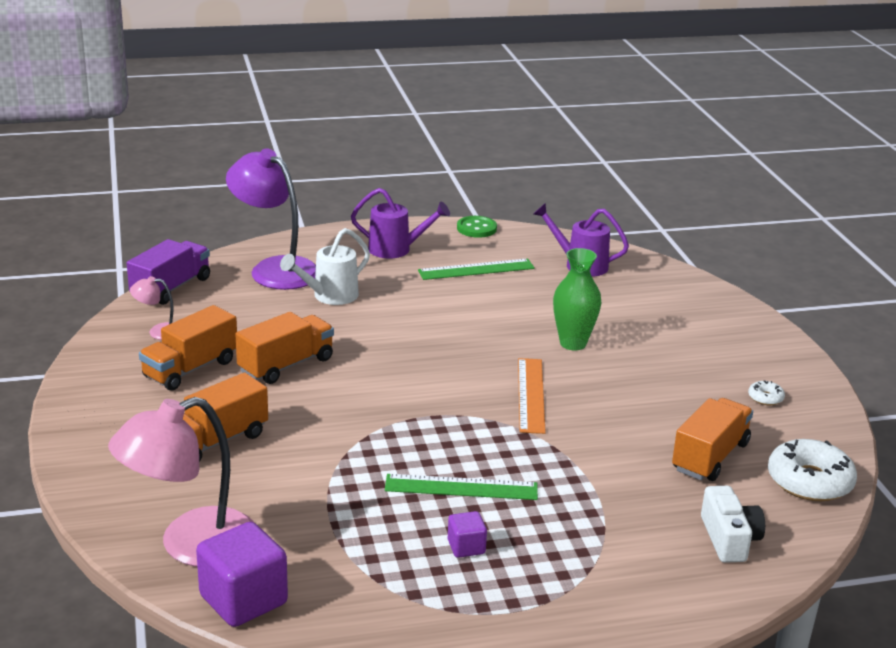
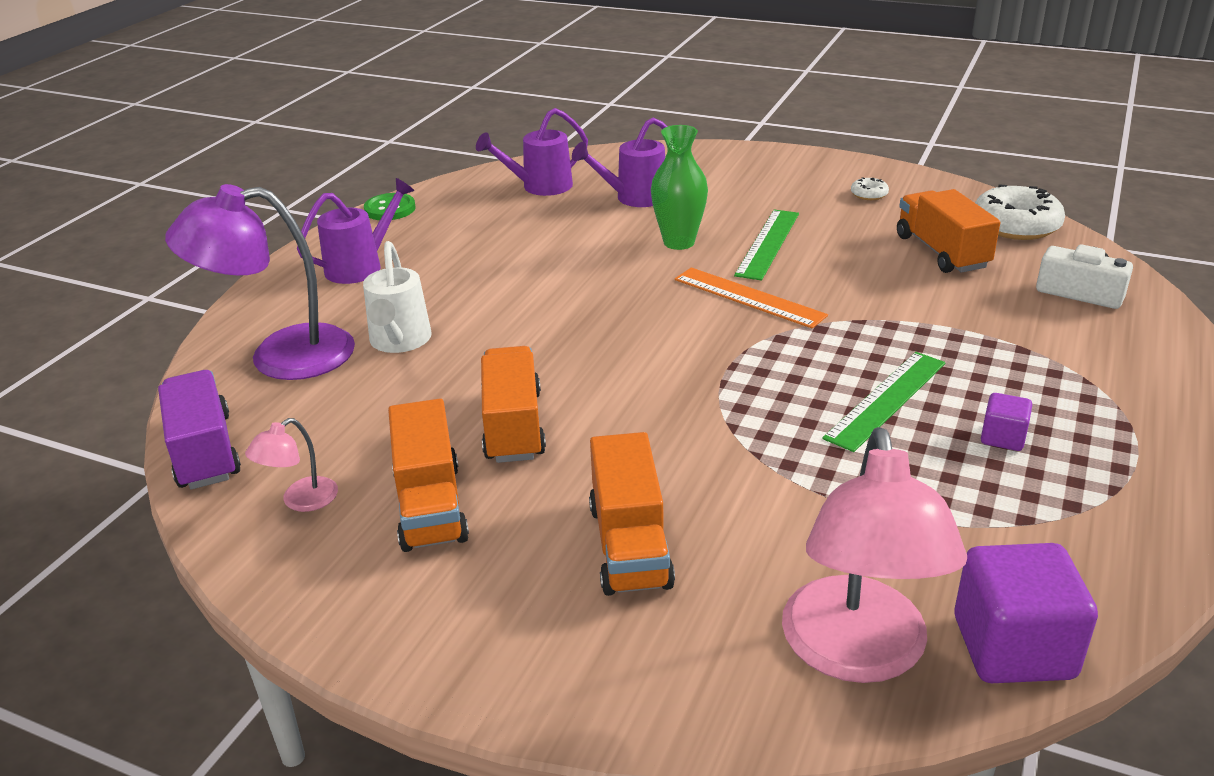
camera: 50 degrees left, 5 degrees up
green ruler [418,259,535,280] -> green ruler moved to [734,209,799,281]
none -> purple watering can [572,117,668,207]

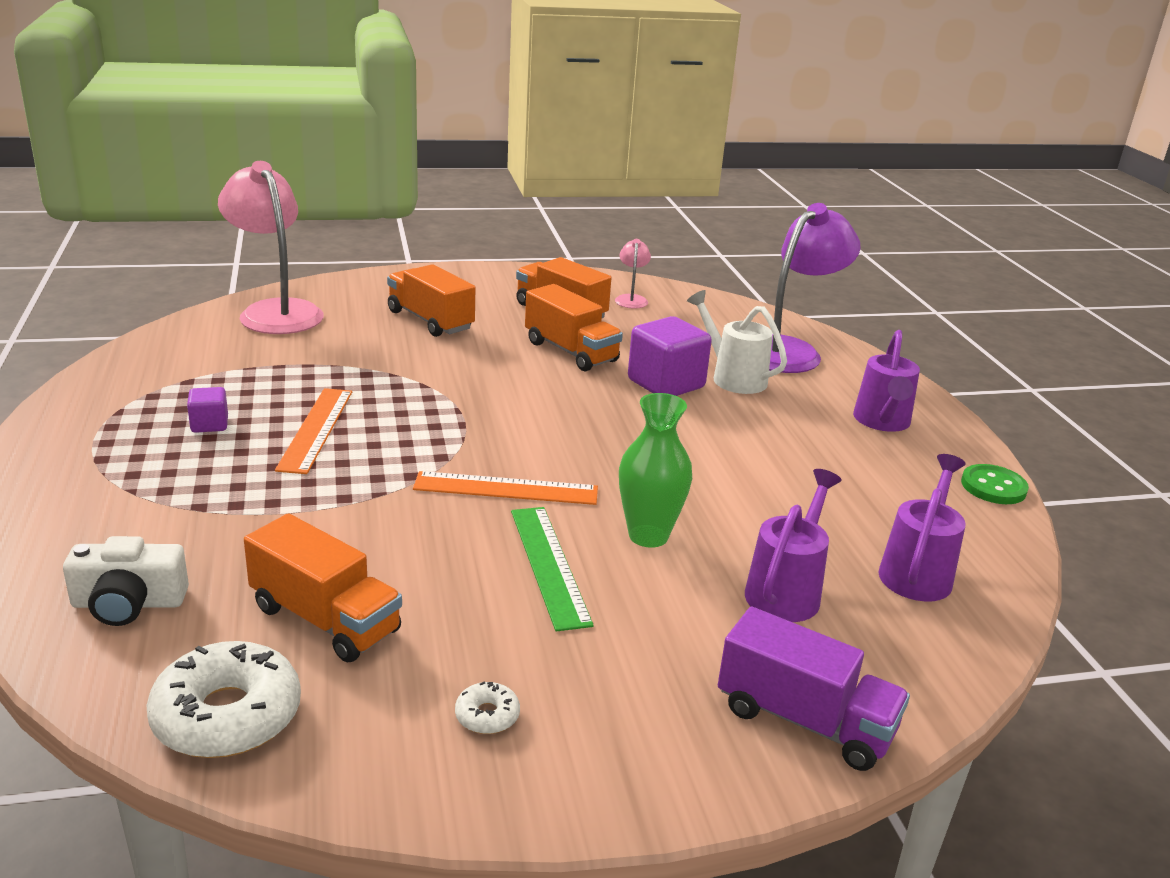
camera: 140 degrees right, 5 degrees down
purple truck [158,370,241,489] -> purple truck moved to [718,606,910,771]
green ruler [822,352,946,452] -> orange ruler [275,388,352,474]
purple cube [954,543,1098,683] -> purple cube moved to [628,316,712,396]

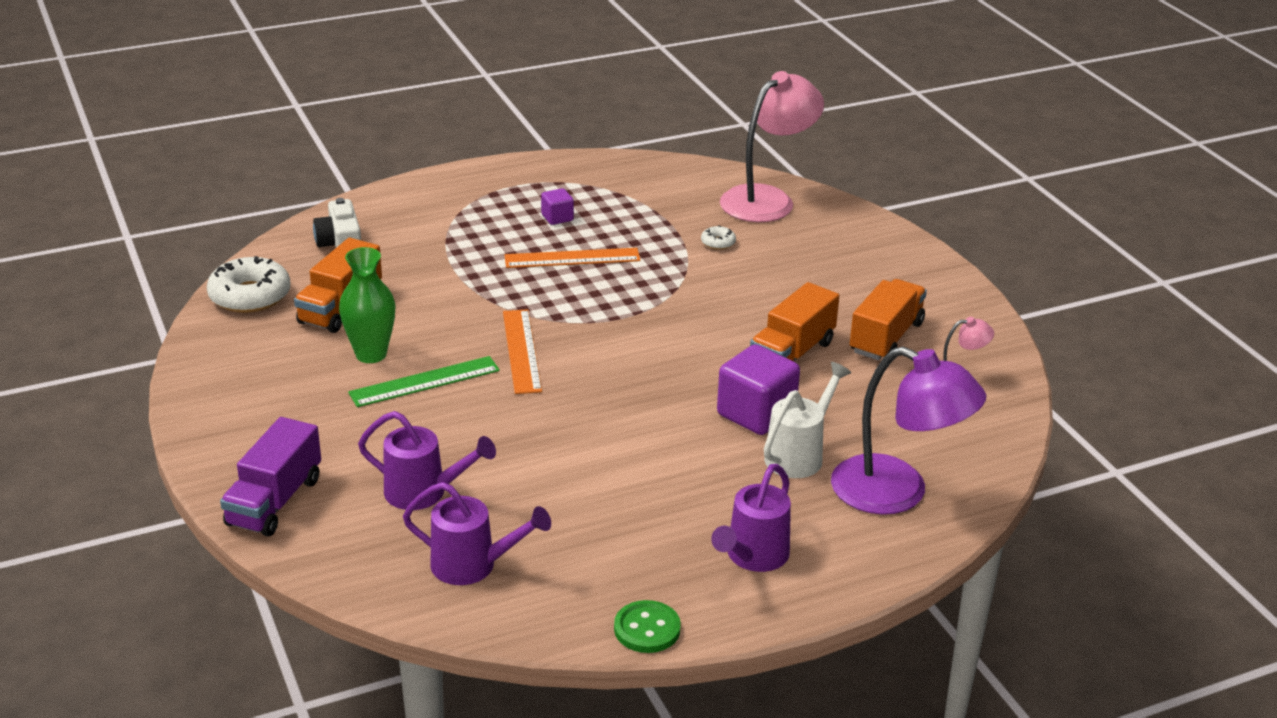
camera: 80 degrees right, 5 degrees up
orange truck [387,264,475,337] -> none
white donut [455,681,520,734] -> white donut moved to [701,225,736,250]
green vase [619,393,692,548] -> green vase moved to [339,247,395,363]
purple watering can [853,330,920,432] -> purple watering can turned 60 degrees counterclockwise [711,464,791,572]

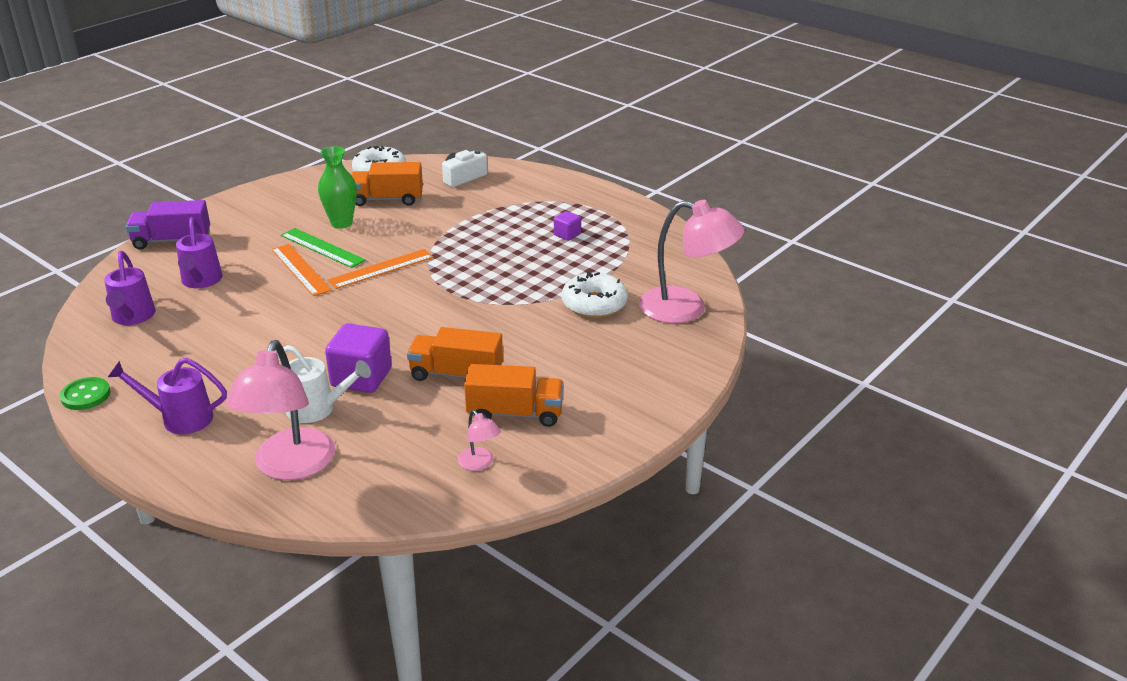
camera: 65 degrees right, 0 degrees up
orange ruler [504,248,641,268] -> orange ruler moved to [272,244,332,296]
white donut [701,225,736,250] -> white donut [562,272,628,318], size x2.19
purple lamp [831,347,986,515] -> pink lamp [226,340,336,480]

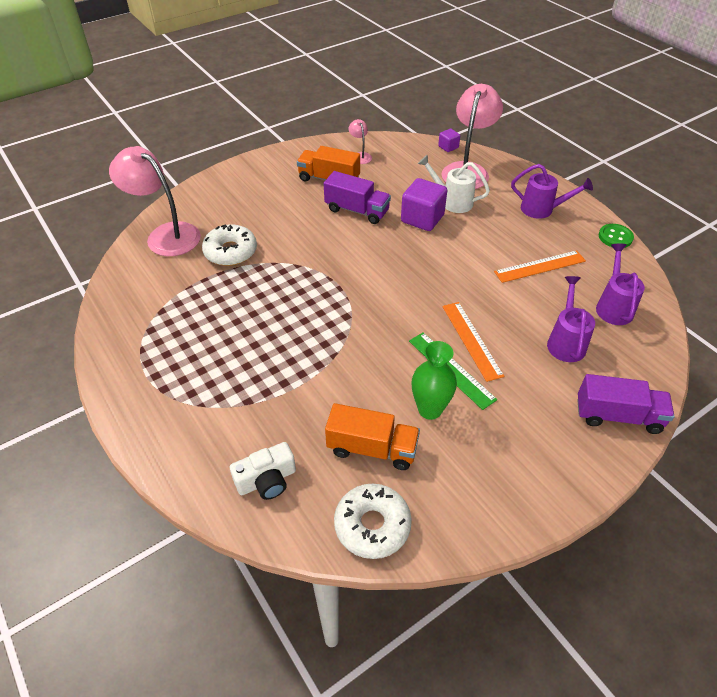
camera: 165 degrees left, 15 degrees up
orange ruler [328,249,433,289] -> orange ruler moved to [494,250,586,283]
orange truck [407,327,503,381] -> purple truck [324,171,391,224]
purple cube [554,211,581,241] -> purple cube moved to [438,128,460,152]

